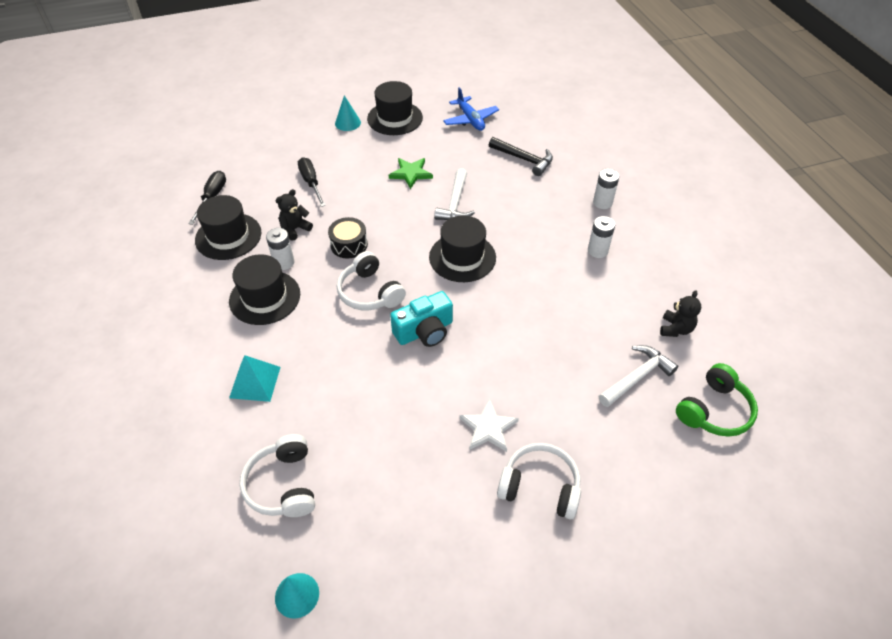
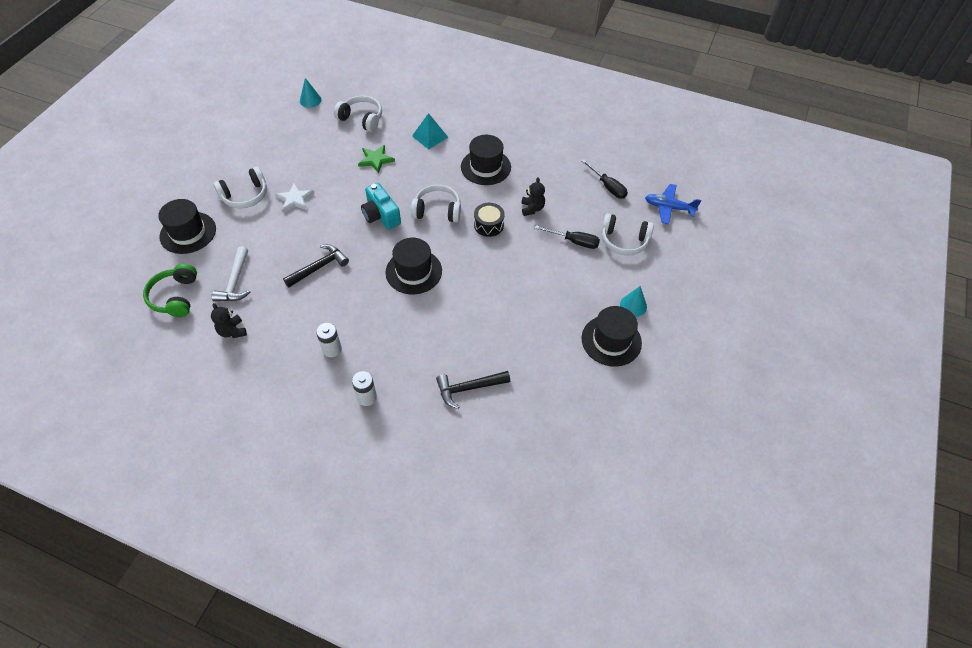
camera: 130 degrees right, 5 degrees up
black hat [195,195,261,260] -> black hat moved to [158,199,216,254]
white battery [266,228,295,270] -> none
green star [389,158,433,189] -> green star moved to [358,145,395,173]
turquoise camera [390,291,453,347] -> turquoise camera turned 45 degrees counterclockwise [361,183,401,230]
white hammer [434,168,475,220] -> none
blue plane [443,87,499,131] -> blue plane moved to [645,184,701,225]
none -> black hammer [283,244,349,287]
none -> white headphones [601,213,654,256]

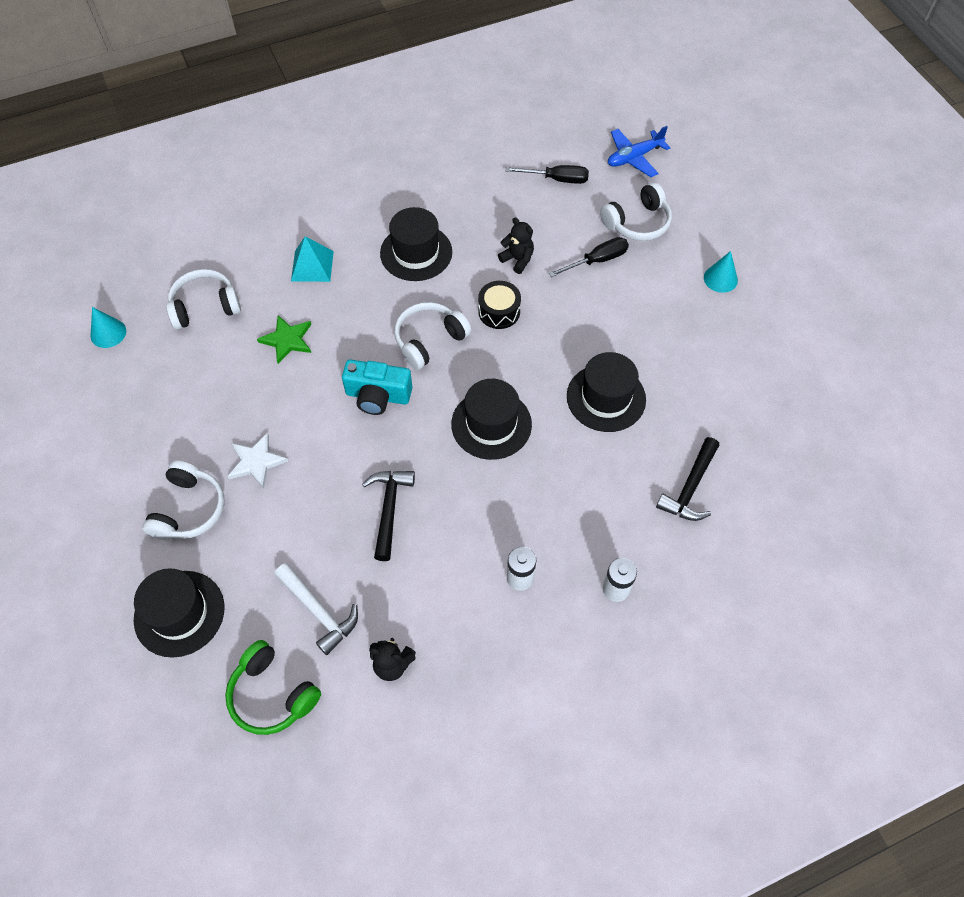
camera: 45 degrees left, 5 degrees up
black hat [582,306,642,367] -> black hat moved to [567,352,646,432]

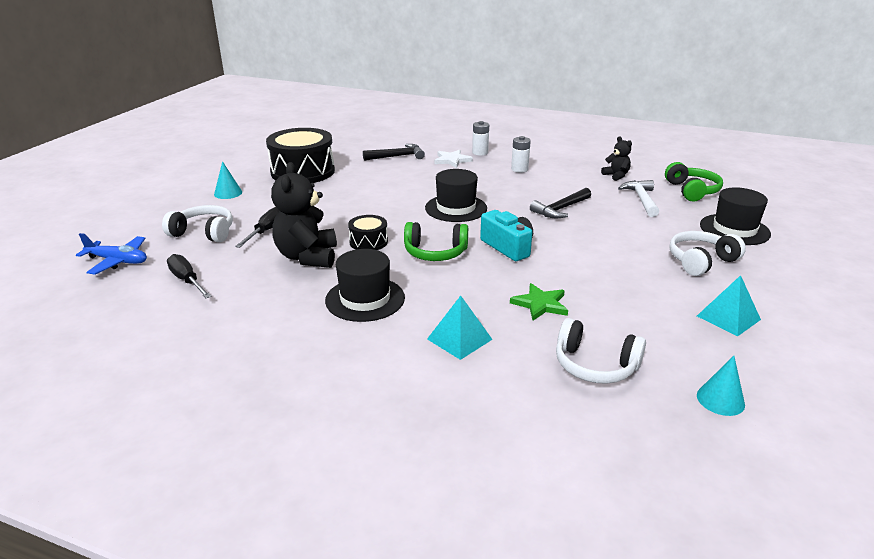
camera: 135 degrees left, 30 degrees down
white star [227,433,288,489] -> white star moved to [434,150,473,168]
white headphones [394,302,471,370] -> green headphones [404,222,468,261]
black teddy bear [498,217,534,274] -> black teddy bear [271,162,337,268], size x1.93
black screwdriver [549,237,629,277] -> black screwdriver turned 90 degrees clockwise [235,207,279,248]
black hat [567,352,646,432] -> none
none -> black drum [266,128,335,183]
none -> turquoise pyramid [697,275,761,336]

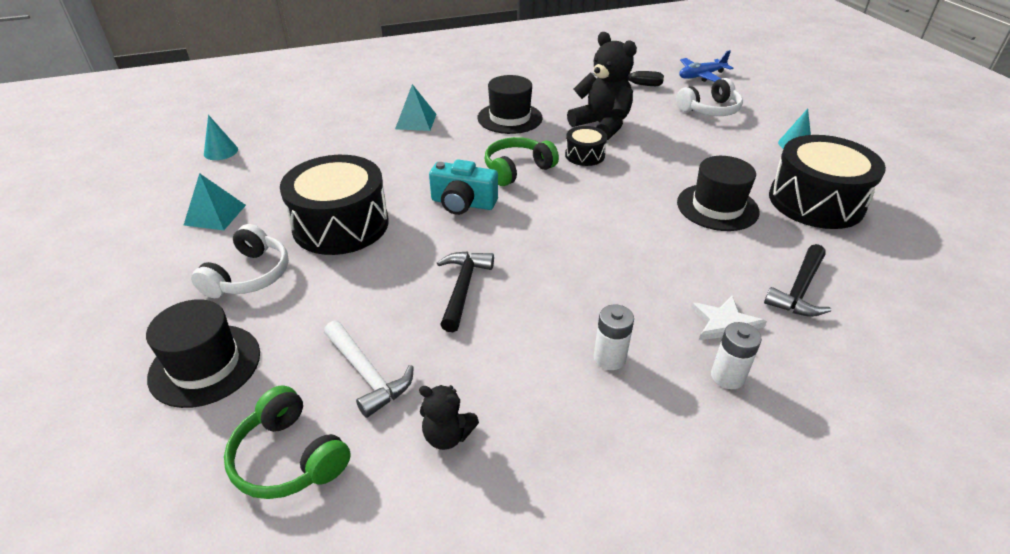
camera: 140 degrees right, 10 degrees up
black screwdriver [235,207,279,248] -> none
black hat [425,169,487,222] -> black hat moved to [677,156,760,231]
green star [510,283,568,320] -> none
white headphones [556,318,646,384] -> none
none -> black drum [280,155,389,255]

